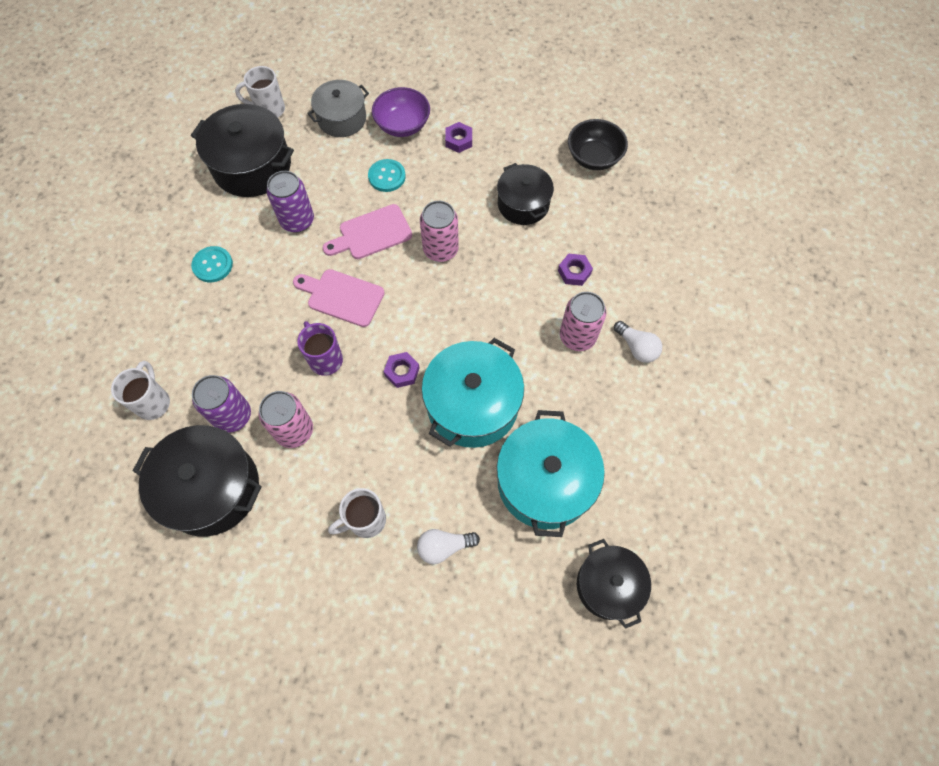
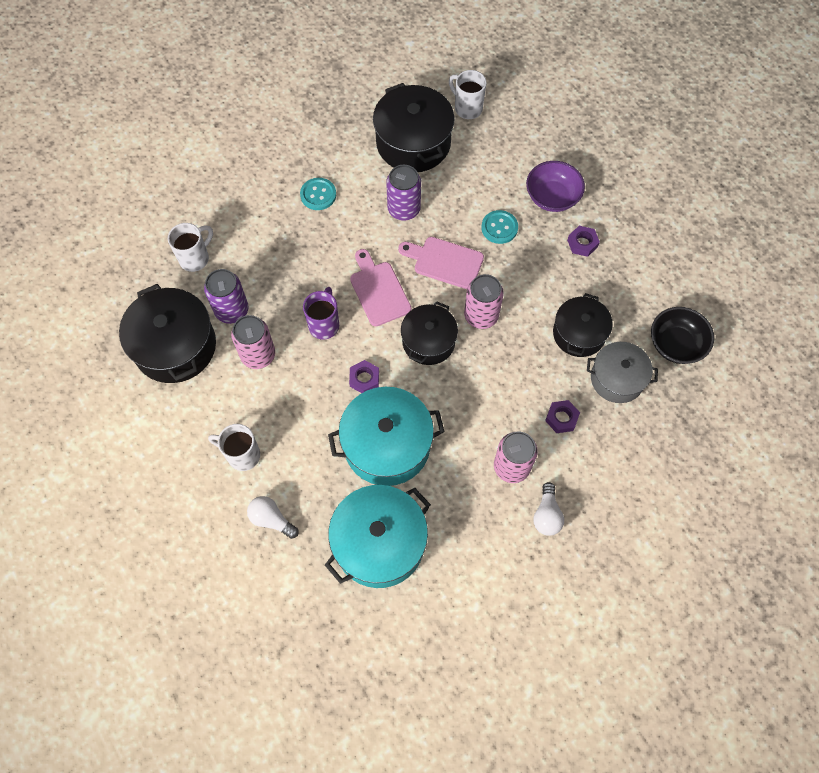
camera: 45 degrees right, 0 degrees up
grey pot [307,80,369,137] -> grey pot moved to [587,342,658,403]
black pot [577,539,651,629] -> black pot moved to [401,301,458,365]

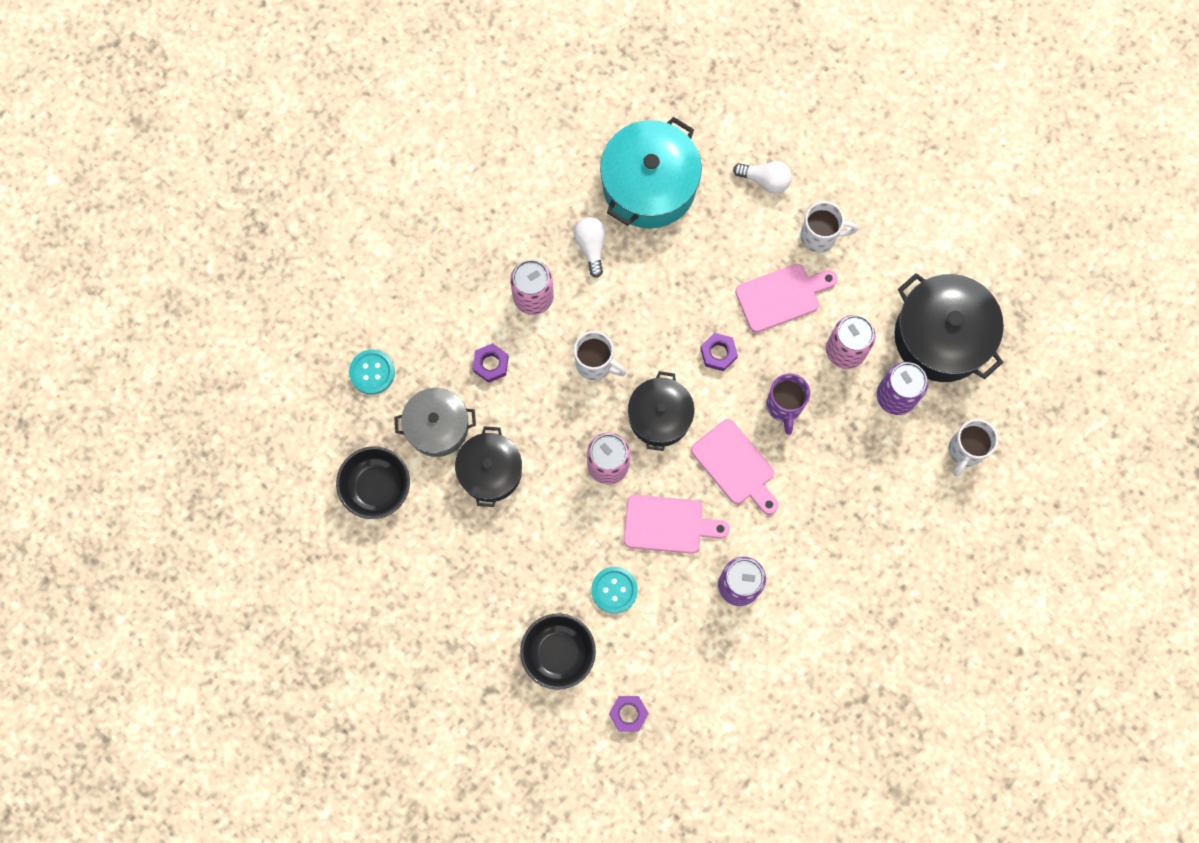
camera: 165 degrees right, 10 degrees up
turquoise button [300,178,336,210] -> turquoise button moved to [349,349,395,394]
turquoise pot [328,387,445,486] -> none
black pot [373,83,455,172] -> none
white mug [449,70,486,119] -> white mug moved to [574,331,627,380]
purple bowl [526,161,585,212] -> black bowl [520,613,596,690]
white light bulb [533,482,564,536] -> white light bulb moved to [574,217,606,278]
purple nut [567,226,600,257] -> purple nut moved to [609,696,649,732]
none -> pink cutting board [735,264,838,333]

